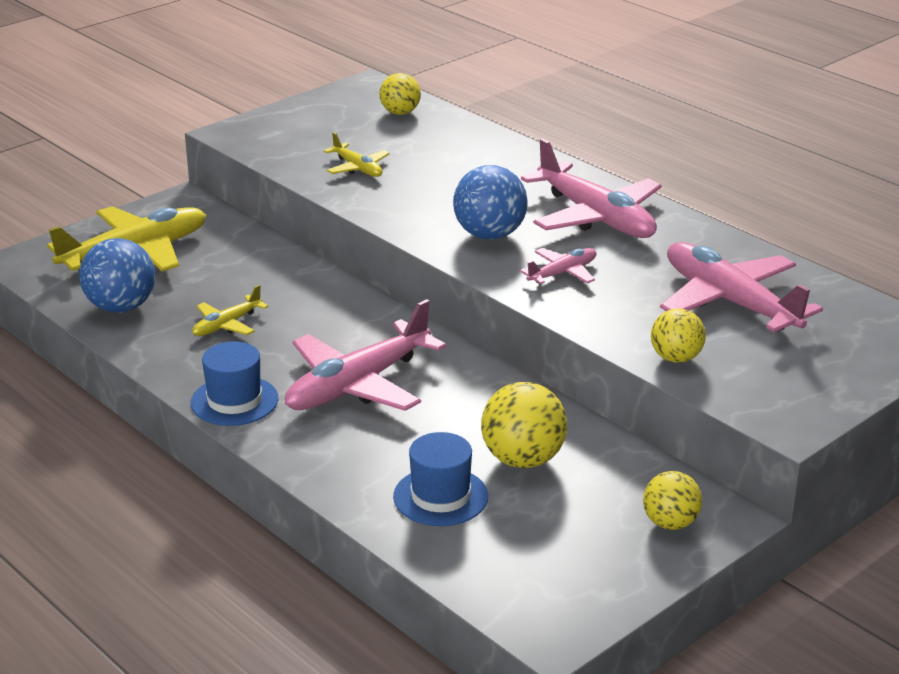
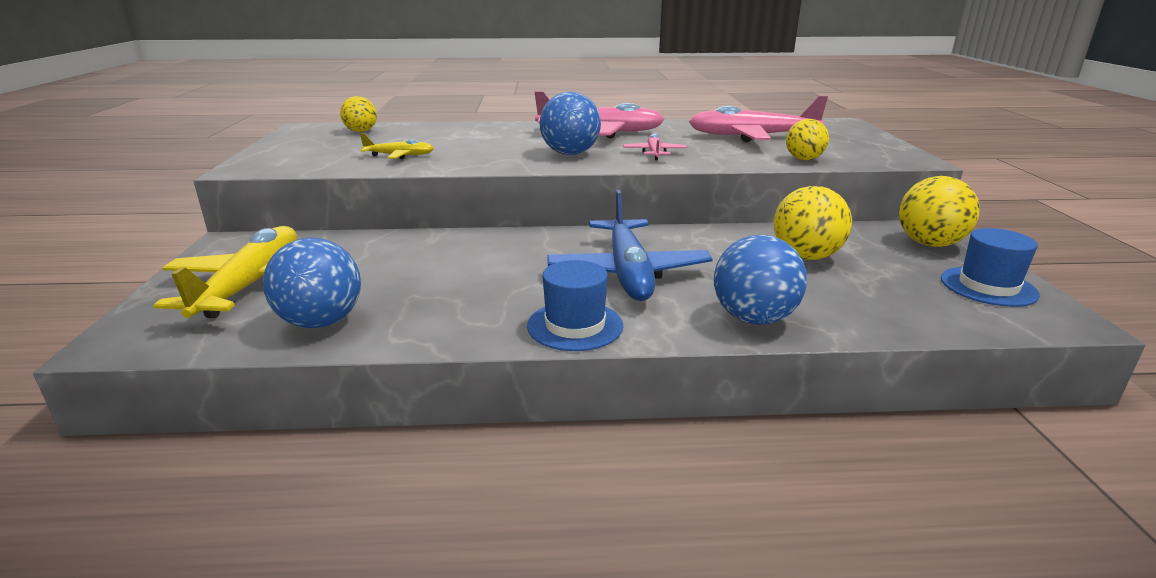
camera: 50 degrees left, 5 degrees down
yellow plane [192,285,269,336] -> none
pink plane [285,299,446,411] -> blue plane [547,190,713,301]
blue hat [393,432,488,526] -> blue hat moved to [941,228,1040,307]
yellow ball [643,471,702,530] -> yellow ball [899,176,980,247], size x1.55
none -> blue ball [714,235,807,325]

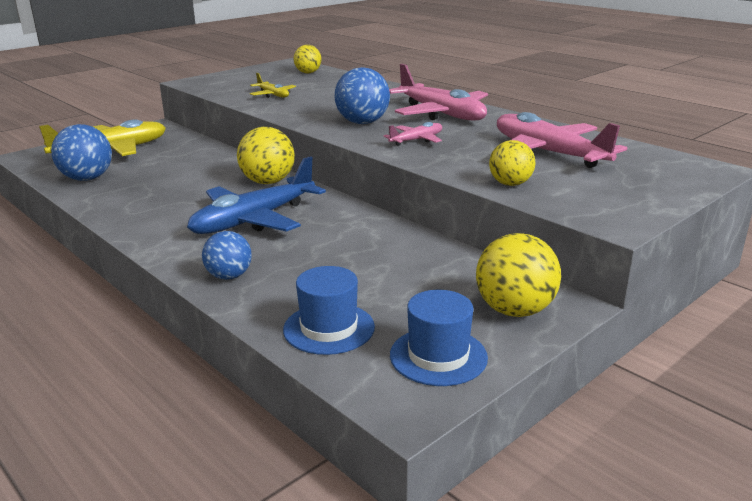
camera: 50 degrees right, 0 degrees up
blue hat [527,260,623,351] -> blue hat moved to [283,266,375,355]
blue ball [714,235,807,325] -> blue ball [202,231,252,280], size x0.65
yellow ball [774,186,852,260] -> yellow ball moved to [237,127,295,184]

